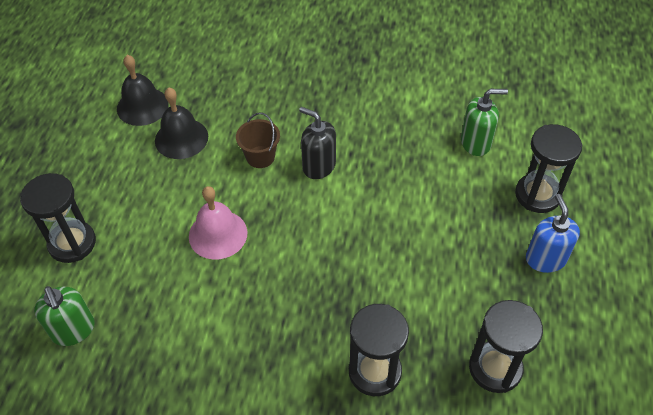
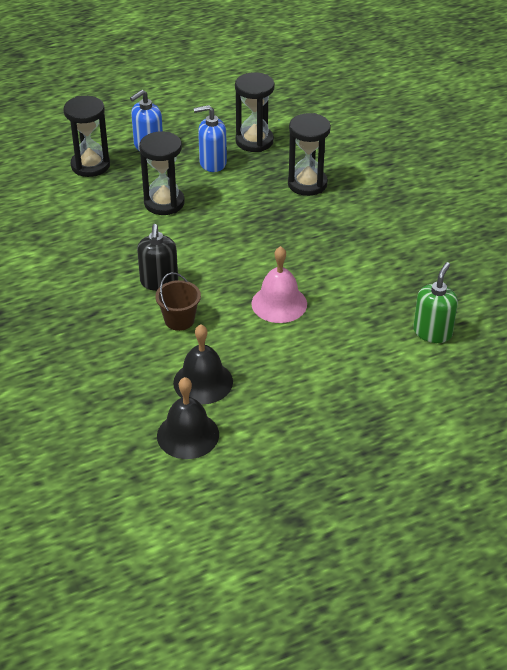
camera: 125 degrees left, 10 degrees down
black hourglass [20,173,96,263] -> black hourglass moved to [139,131,185,215]
green soap dispenser [461,89,508,156] -> none
none -> blue soap dispenser [194,105,227,172]

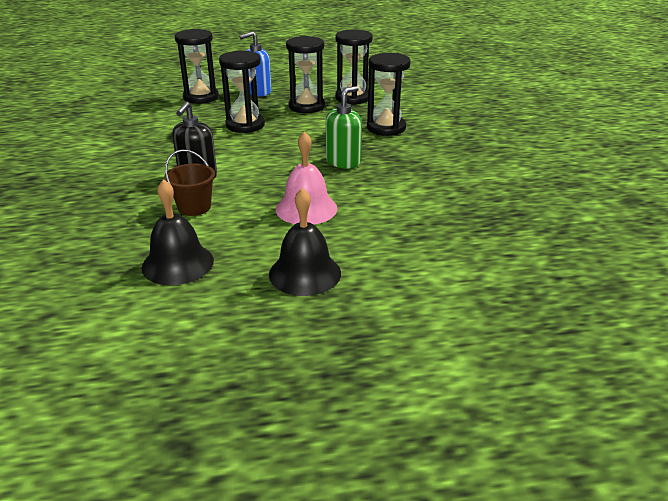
camera: 15 degrees right, 10 degrees down
black bell [157,377,219,459] -> black bell moved to [269,188,341,296]
blue soap dispenser [194,105,227,172] -> black hourglass [286,36,325,113]
green soap dispenser [413,262,458,343] -> green soap dispenser moved to [326,86,362,169]

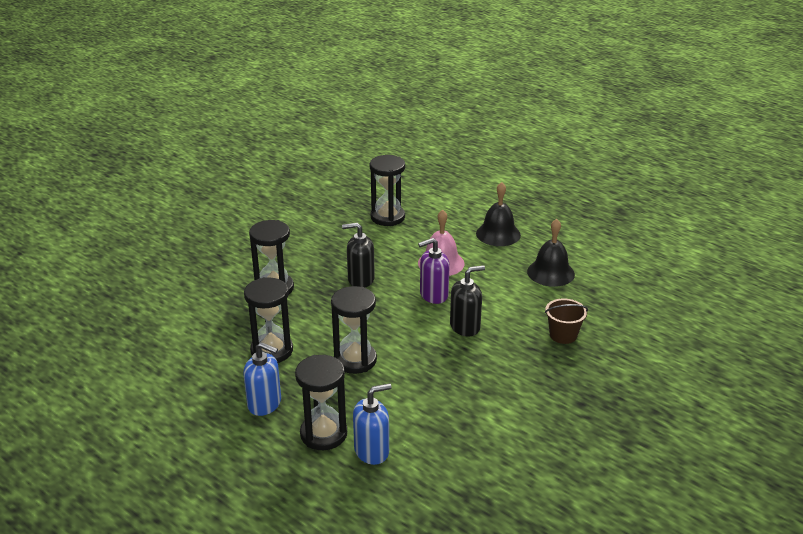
camera: 130 degrees left, 0 degrees up
brown bucket [164,149,215,216] -> brown bucket moved to [545,298,588,344]
green soap dispenser [326,86,362,169] -> black soap dispenser [342,223,375,287]
black hourglass [335,30,373,105] -> black hourglass moved to [369,155,405,226]
none -> blue soap dispenser [353,383,392,465]
none -> purple soap dispenser [418,238,450,304]

